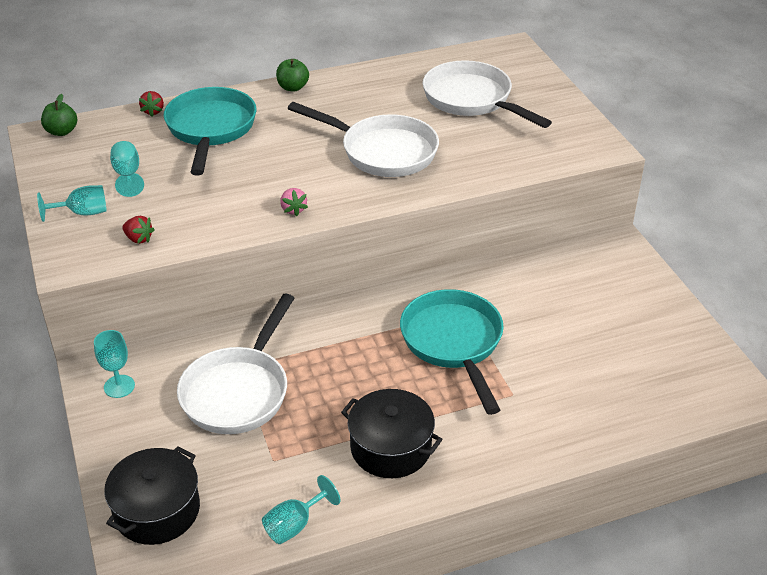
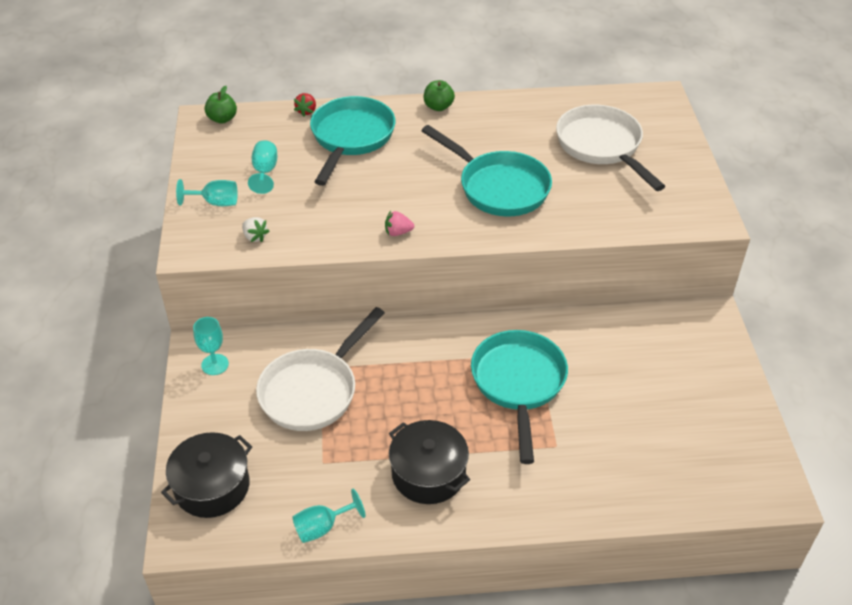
camera: 15 degrees right, 5 degrees up
red strawberry [122,216,155,244] -> white strawberry [242,217,269,242]
pink strawberry [280,188,308,216] -> pink strawberry turned 90 degrees clockwise [385,211,414,236]
white pan [288,102,439,177] -> turquoise pan [421,125,552,216]

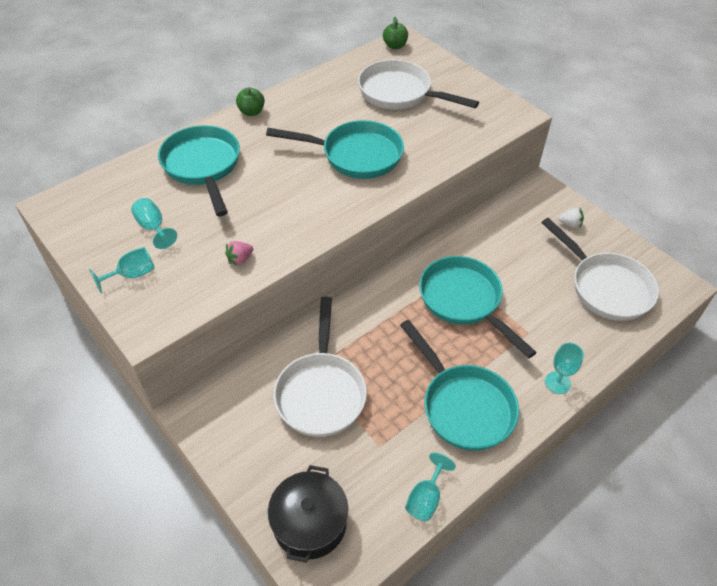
camera: 35 degrees left, 5 degrees up
turquoise goblet [193,317,229,375] -> turquoise goblet moved to [545,343,584,394]
green apple [205,86,237,124] -> green apple moved to [383,17,408,49]
white strawberry [242,217,269,242] -> white strawberry moved to [559,208,584,228]
red strawberry [294,93,316,117] -> none
pink strawberry [385,211,414,236] -> pink strawberry moved to [225,241,253,266]
black pot [389,420,470,504] -> turquoise pan [400,320,519,451]
none -> white pan [541,218,659,321]

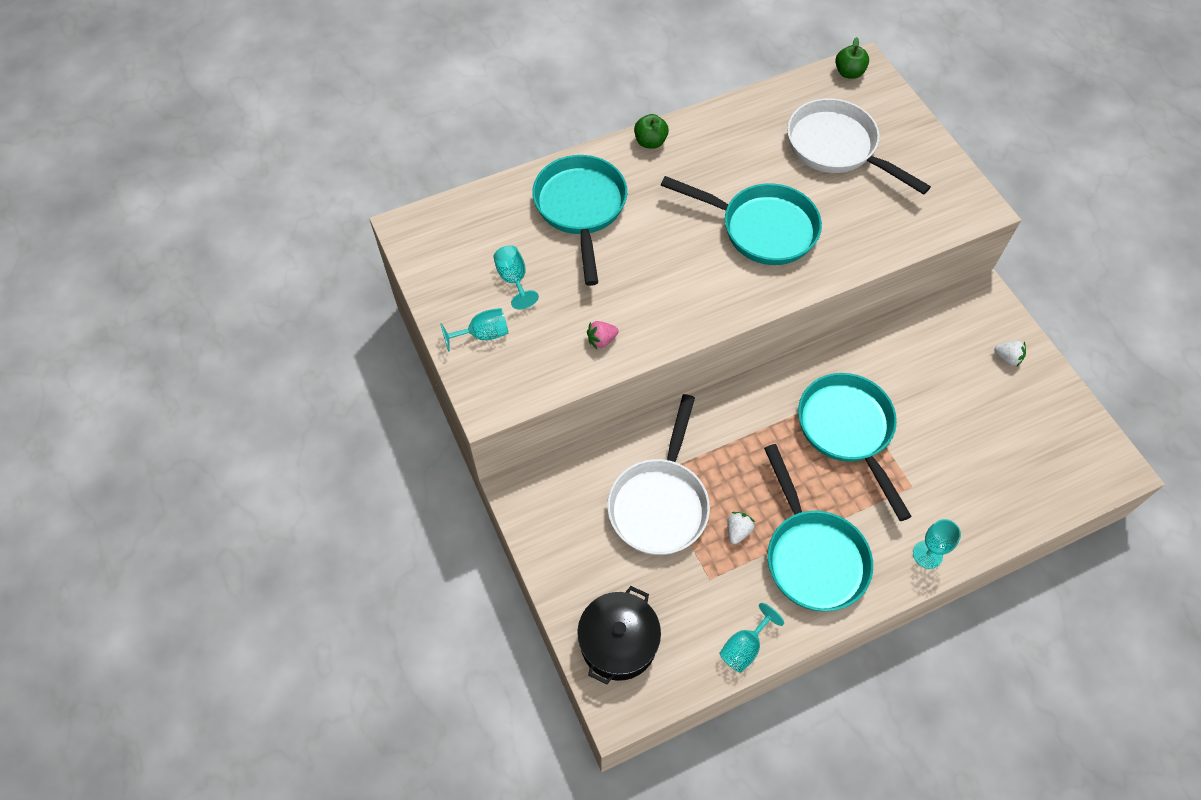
camera: 15 degrees right, 10 degrees up
white pan [541,218,659,321] -> none
none -> white strawberry [727,512,755,544]

